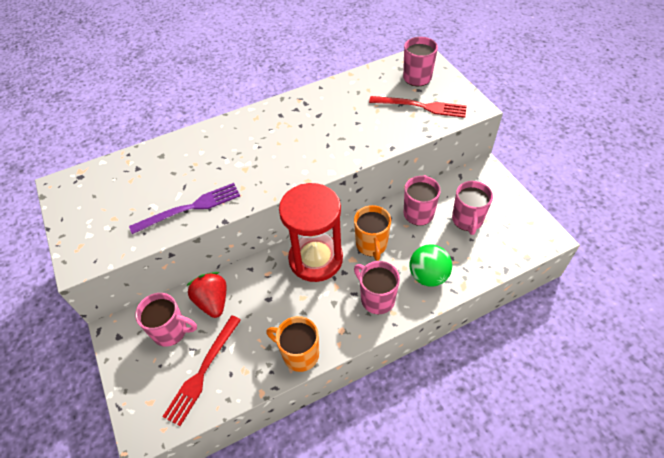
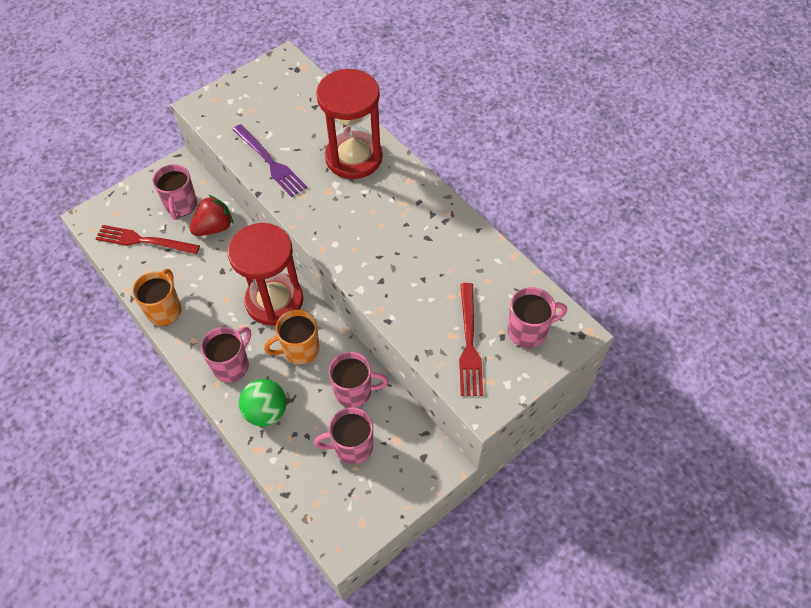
camera: 75 degrees right, 5 degrees up
none -> red hourglass [316,69,383,179]

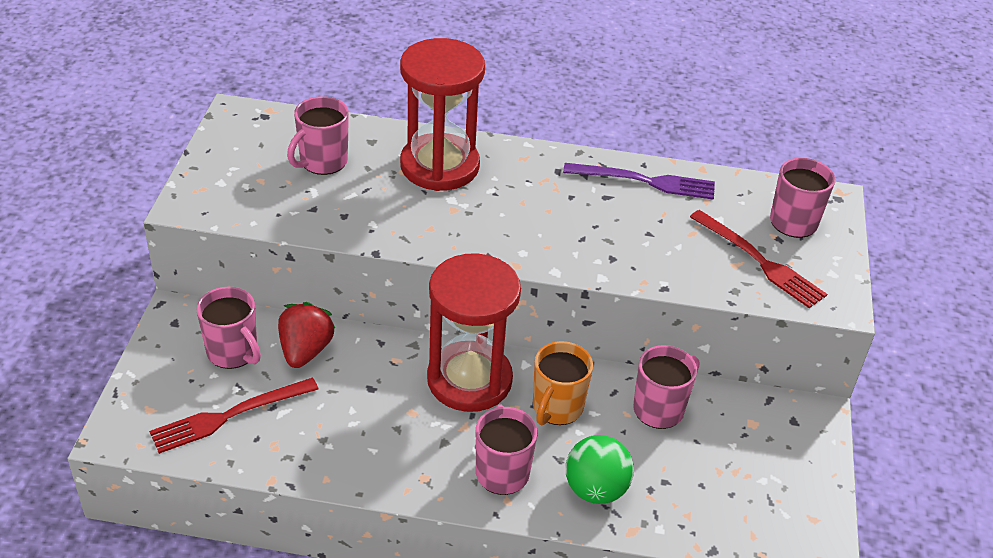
camera: 45 degrees left, 15 degrees down
orange mug [132,269,182,326] -> none
purple fork [233,124,307,197] -> purple fork moved to [563,163,715,200]
pink mug [314,407,373,464] -> pink mug moved to [287,96,349,175]

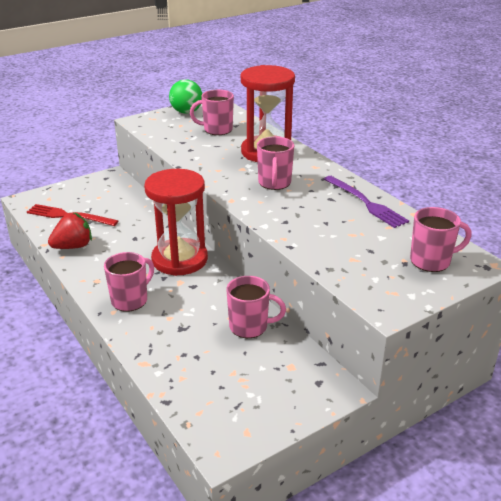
camera: 50 degrees right, 10 degrees down
pink mug [197,287,261,369] -> pink mug moved to [257,136,294,190]
red strawberry [278,302,336,368] -> red strawberry moved to [48,213,92,249]
orange mug [533,341,593,425] -> none
green ball [566,435,634,504] -> green ball moved to [169,79,202,114]
red fork [690,210,827,308] -> none

